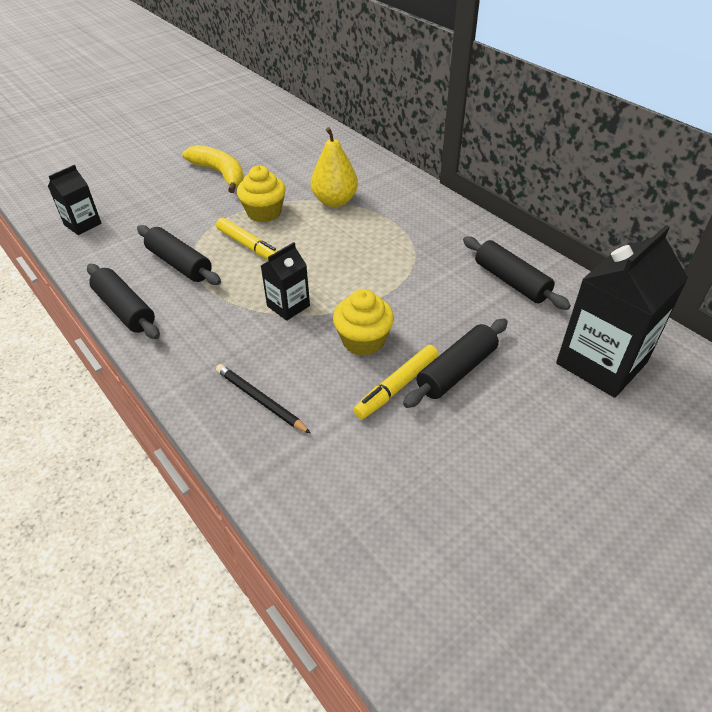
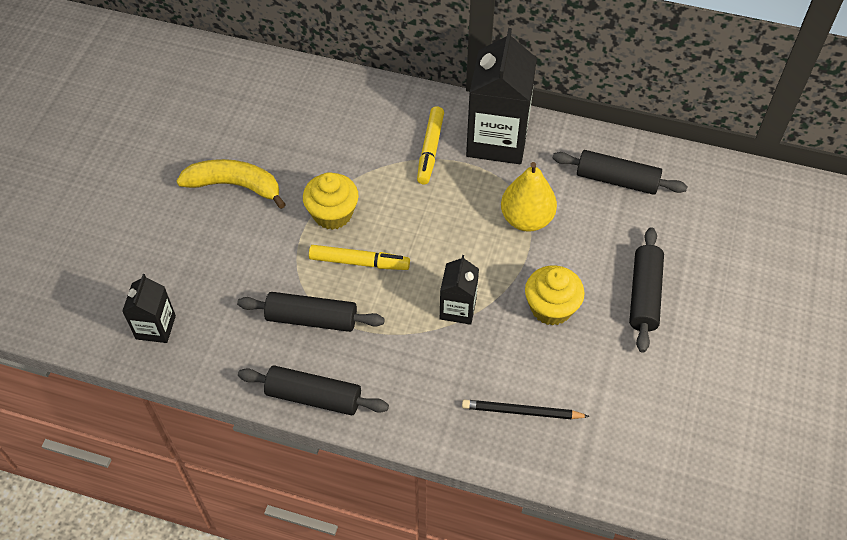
camera: 35 degrees left, 10 degrees up
yellow pear [311,127,358,207] -> yellow pear moved to [501,162,557,232]
yellow marker [353,345,439,419] -> yellow marker moved to [417,106,444,184]
black carton [556,225,688,398] -> black carton moved to [466,28,537,164]

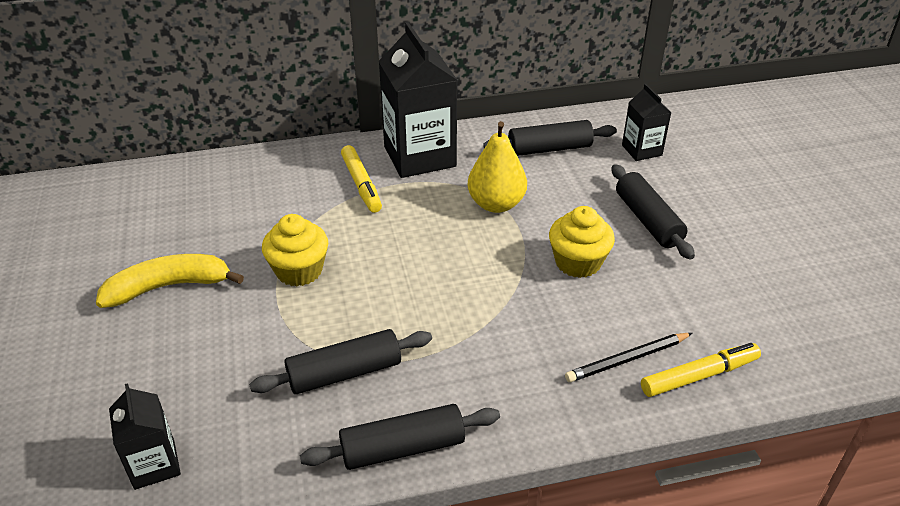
camera: 30 degrees left, 15 degrees down
yellow marker [309,245,410,270] -> yellow marker moved to [641,343,761,397]
black carton [440,255,479,325] -> black carton moved to [622,84,671,161]

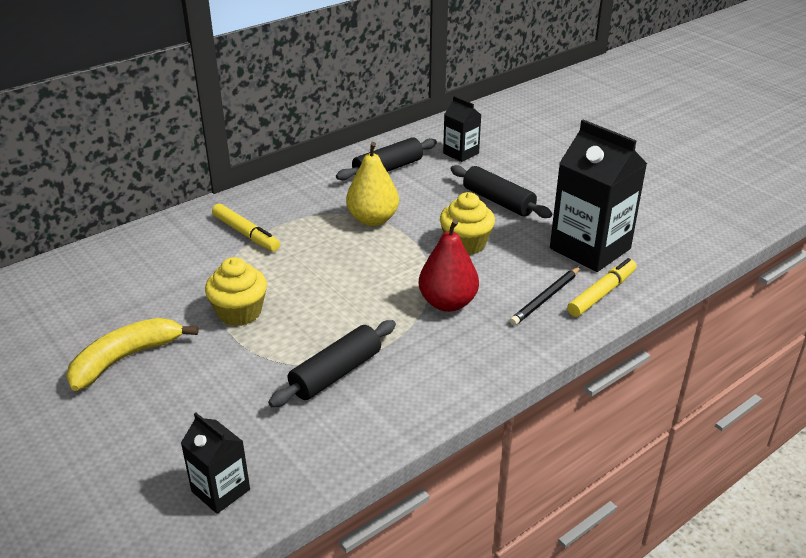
camera: 25 degrees left, 5 degrees down
black rolling pin [300,404,500,470] -> none
black carton [379,22,457,178] -> black carton moved to [550,120,647,272]
none -> red pear [419,219,479,312]

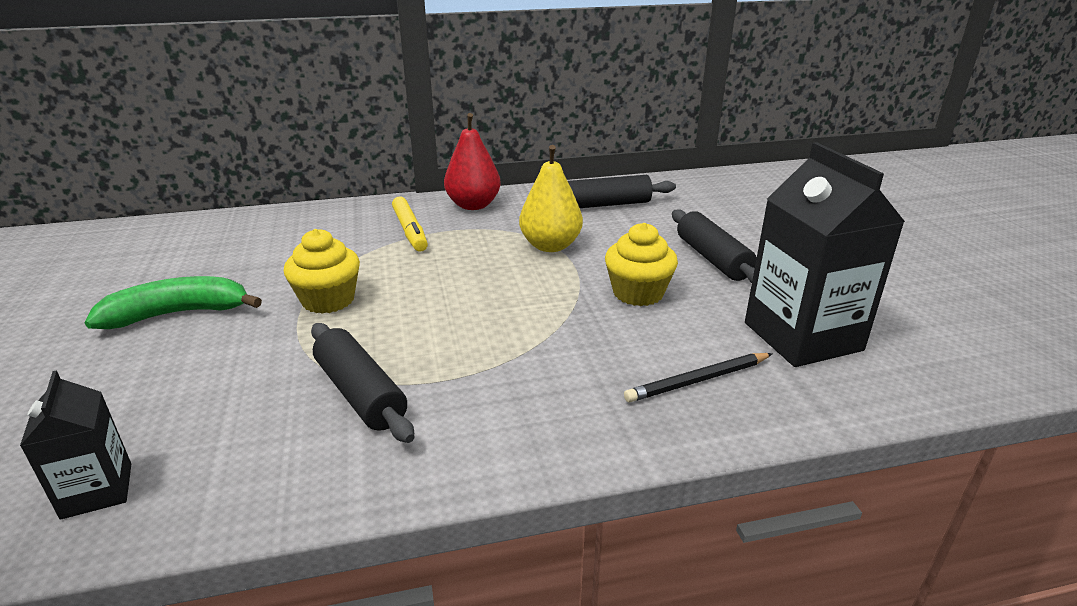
camera: 25 degrees right, 5 degrees down
yellow banana [66,318,199,391] -> green banana [84,276,262,329]
black rolling pin [268,320,396,407] -> black rolling pin turned 75 degrees clockwise [311,323,415,443]
red pear [419,219,479,312] -> red pear moved to [444,113,501,210]
black carton [443,96,481,162] -> none
yellow marker [567,258,636,317] -> none

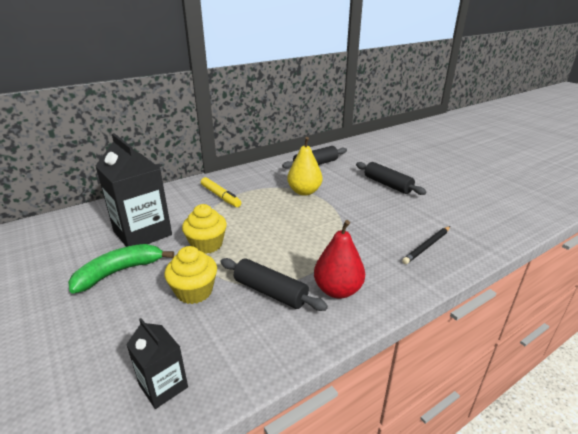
camera: 20 degrees left, 0 degrees up
red pear [444,113,501,210] -> red pear moved to [314,220,365,299]
yellow cupcake [605,223,678,306] -> yellow cupcake moved to [165,246,217,304]
black carton [745,142,905,367] -> black carton moved to [96,133,172,247]

